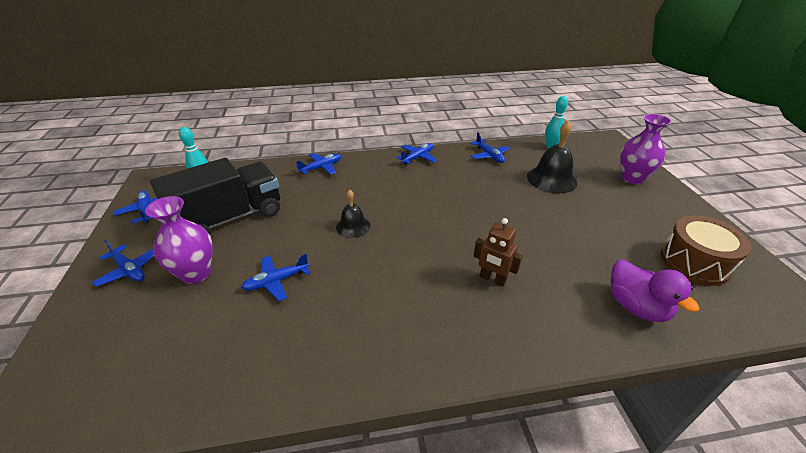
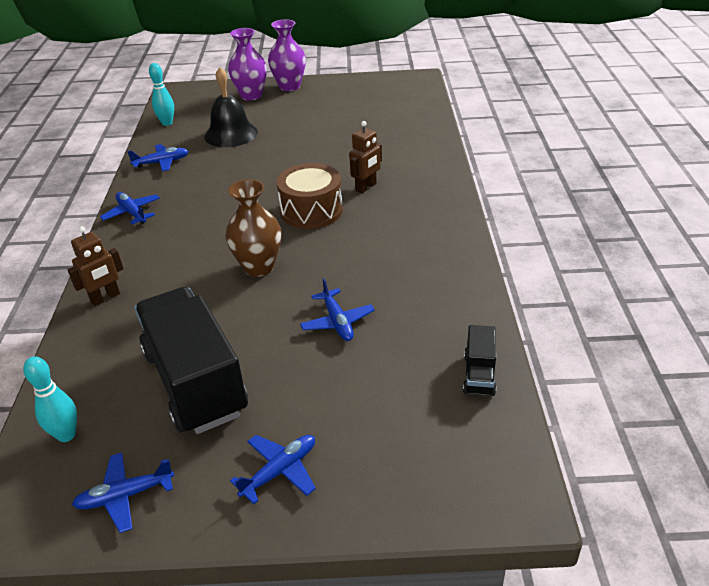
camera: 80 degrees left, 0 degrees up
purple vase [145,196,213,284] -> purple vase moved to [268,19,306,91]
blue plane [296,153,341,175] -> brown robot [68,226,124,306]
black bell [336,189,370,238] -> brown vase [225,179,281,277]
purple duck [611,260,699,322] -> none
brown drum [660,216,751,286] -> brown drum moved to [277,163,343,229]
none -> black truck [463,325,496,396]

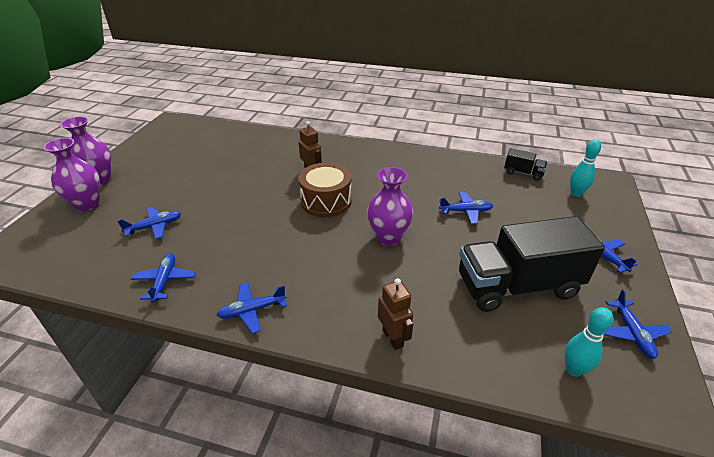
camera: 75 degrees left, 0 degrees up
turquoise bowling pin [149,63,174,126] -> turquoise bowling pin moved to [570,139,601,197]
black bell [204,67,258,147] -> blue plane [117,206,181,239]
brown vase [225,179,281,277] -> purple vase [367,167,413,246]

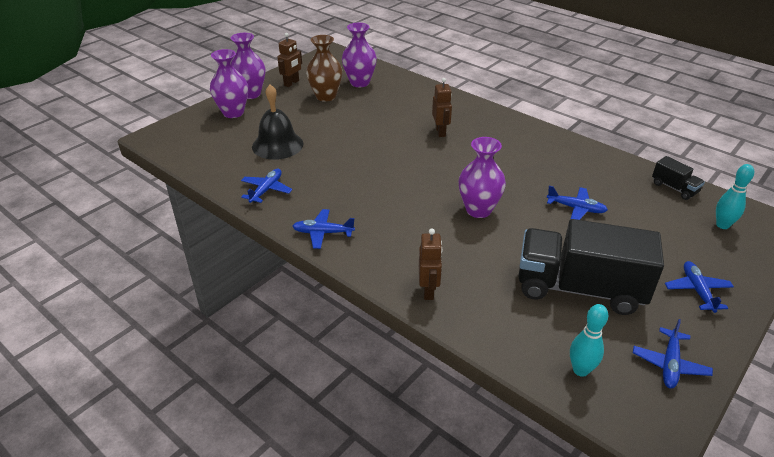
camera: 25 degrees right, 0 degrees up
blue plane [117,206,181,239] -> black bell [252,85,304,160]
brown drum [298,163,352,217] -> none
none -> brown robot [277,33,302,87]
none -> brown vase [306,35,343,102]
none -> purple vase [342,23,377,87]

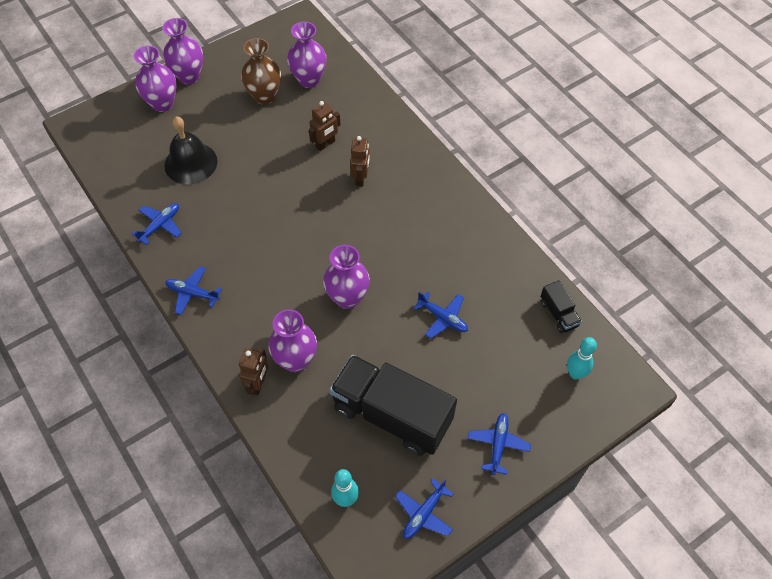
camera: 15 degrees right, 20 degrees up
brown robot [277,33,302,87] -> brown robot moved to [309,101,341,151]
none -> purple vase [268,309,317,372]

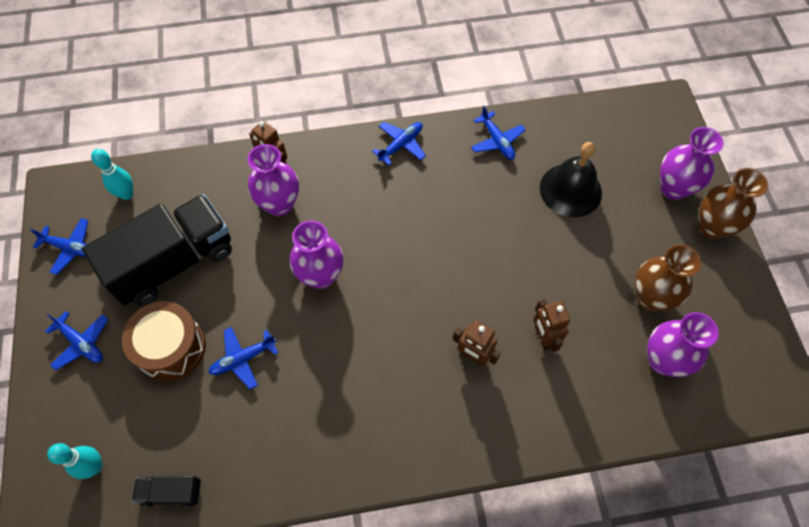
camera: 115 degrees right, 5 degrees up
purple vase [162,18,203,84] -> brown vase [698,168,768,239]
blue plane [395,478,454,539] -> blue plane turned 135 degrees clockwise [30,218,88,275]
none -> brown drum [122,301,206,381]

